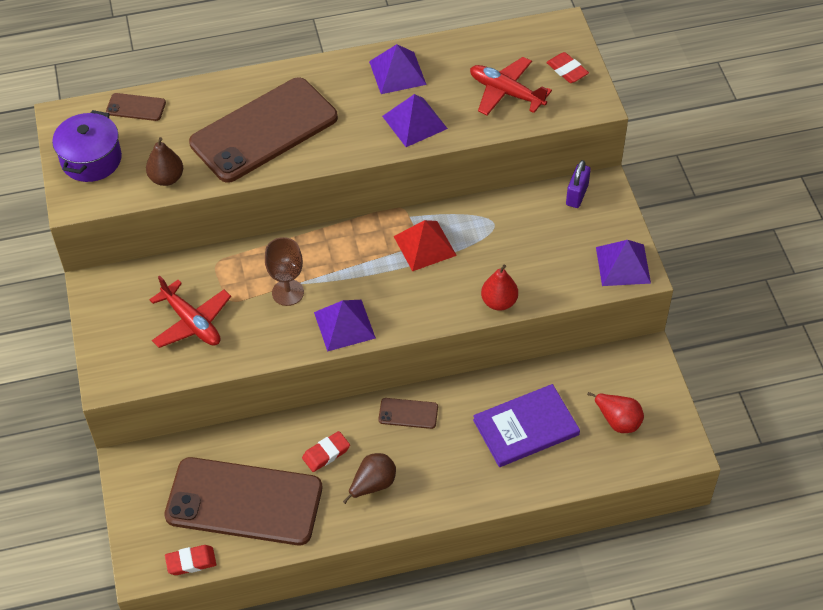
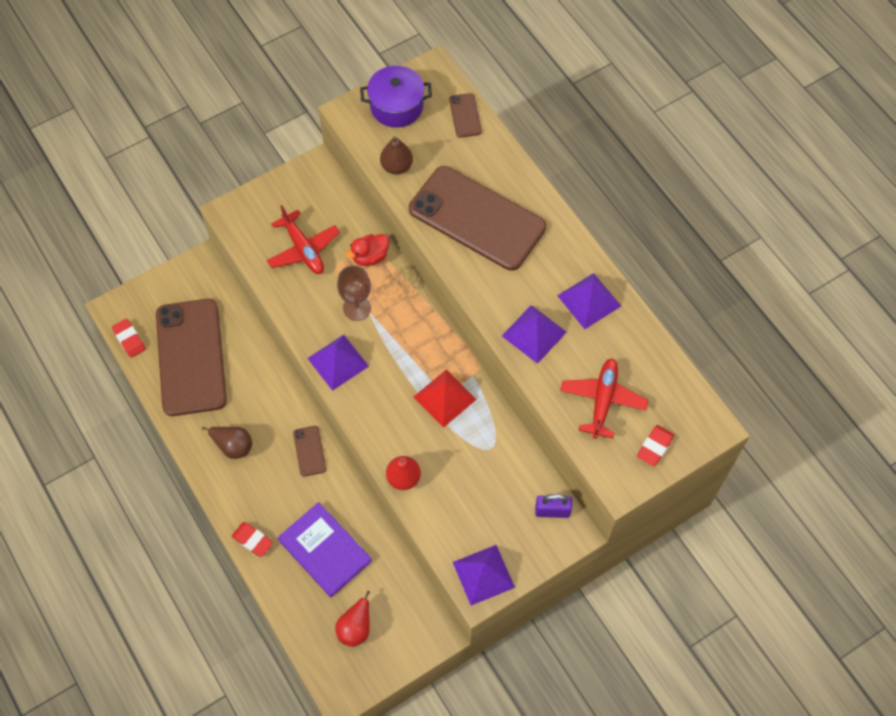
camera: 70 degrees right, 10 degrees up
red plane [149,276,231,348] -> red plane turned 60 degrees counterclockwise [267,205,340,274]
red eraser [302,431,350,472] -> red eraser moved to [232,522,273,557]
none -> red duck [345,234,389,266]

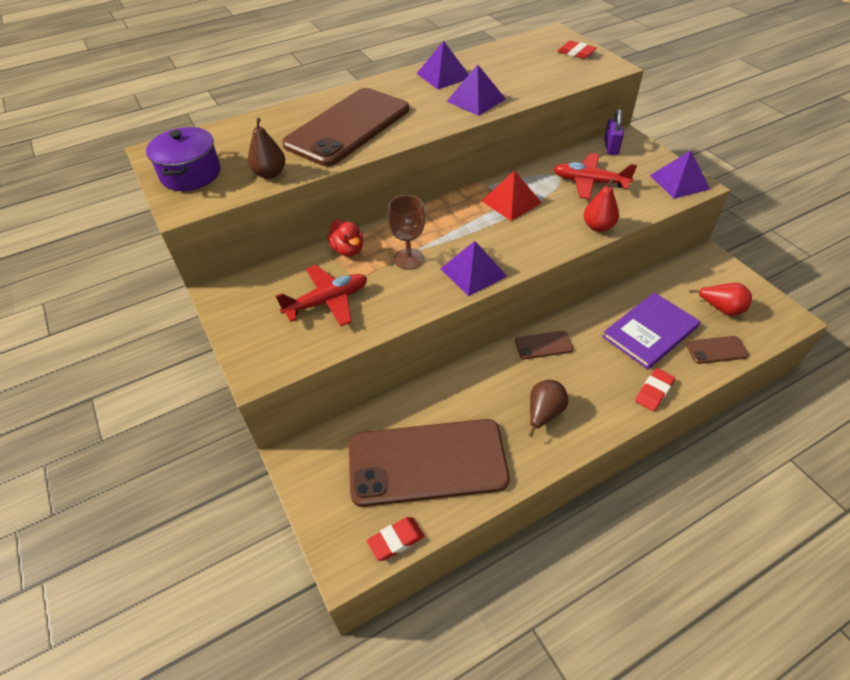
camera: 85 degrees left, 15 degrees down
brown phone [449,93,482,138] -> brown phone moved to [686,336,749,364]
red plane [560,358,648,439] -> red plane moved to [554,153,637,199]

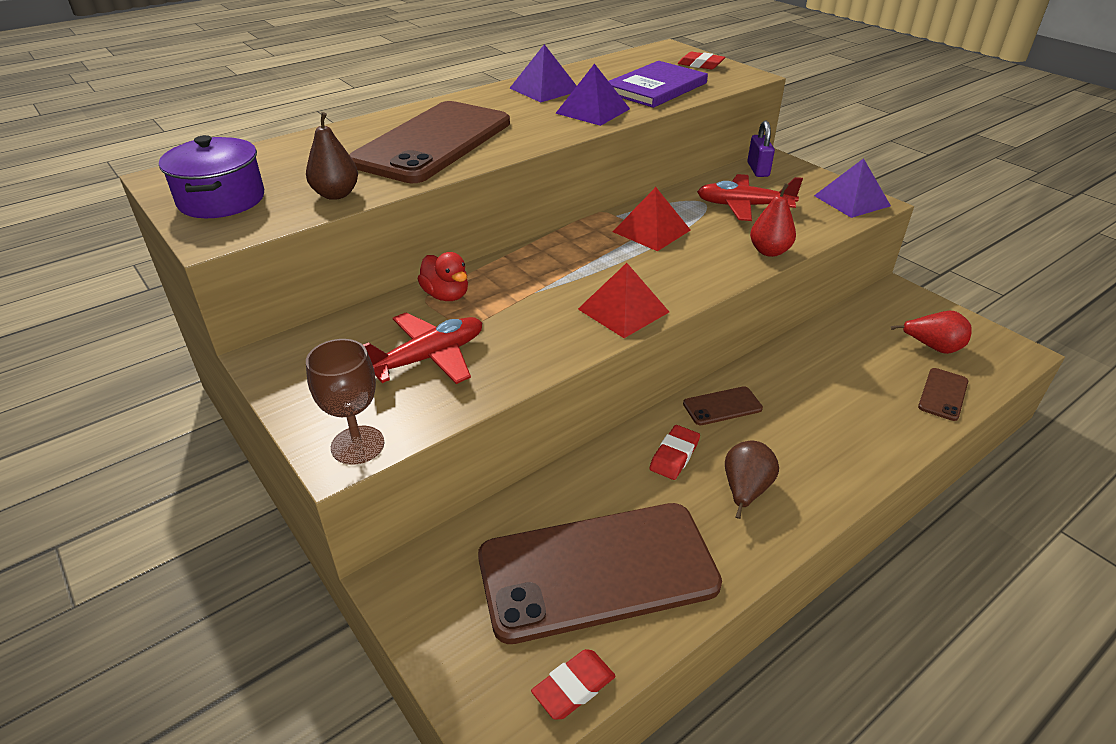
camera: 10 degrees left, 10 degrees down
brown goblet [388,195,425,270] -> brown goblet moved to [306,339,385,465]
purple pyramid [440,241,507,296] -> red pyramid [578,263,669,338]
purple book [602,292,700,369] -> purple book moved to [609,61,708,108]
red eraser [635,368,675,411] -> red eraser moved to [649,425,700,480]
brown phone [686,336,749,364] -> brown phone turned 45 degrees counterclockwise [918,368,968,421]

